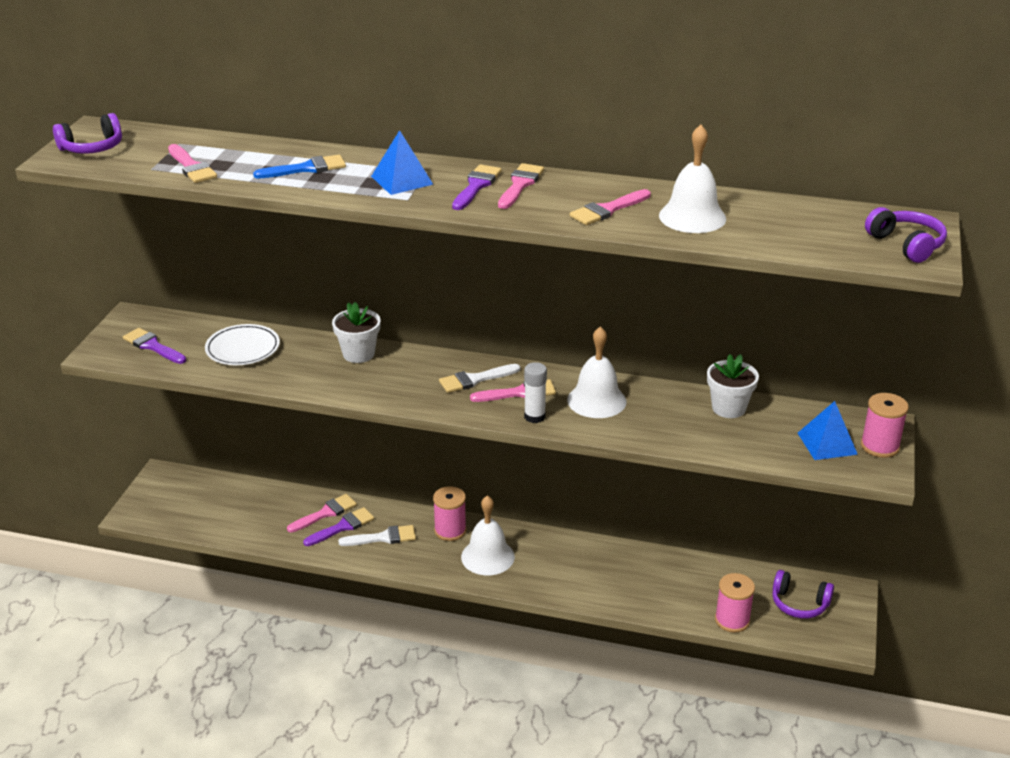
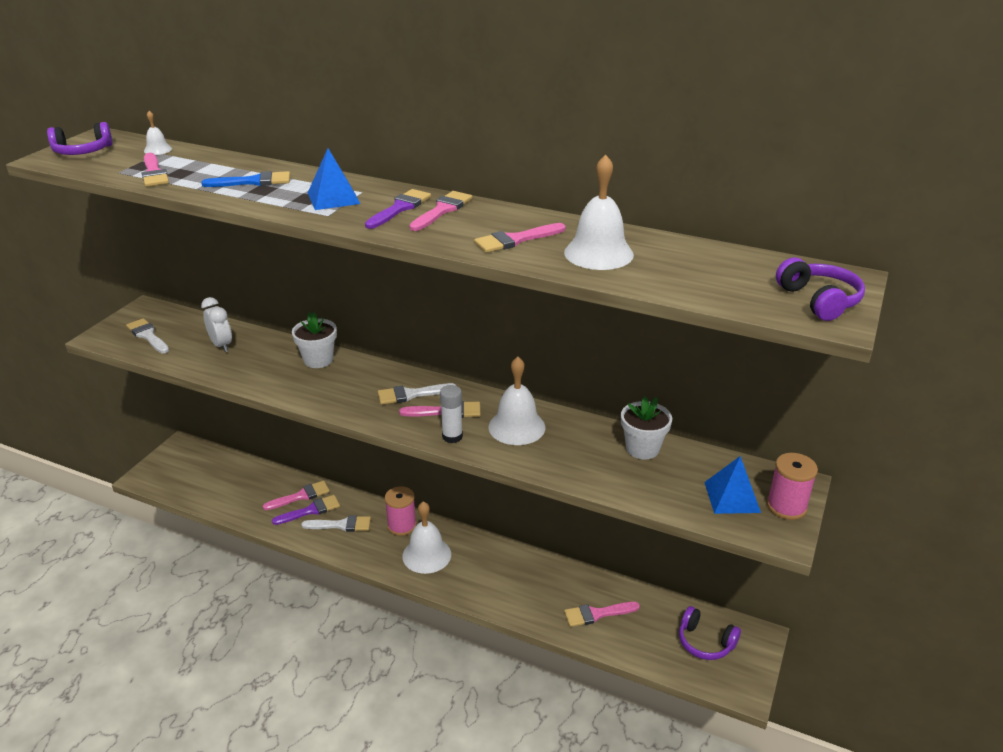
camera: 10 degrees right, 0 degrees up
purple brush [123,328,186,364] -> white brush [126,318,169,353]
white plate [205,324,280,365] -> white clock [201,297,232,352]
pink spool [715,573,755,633] -> none
none -> white bell [144,111,172,155]
none -> pink brush [564,602,640,627]

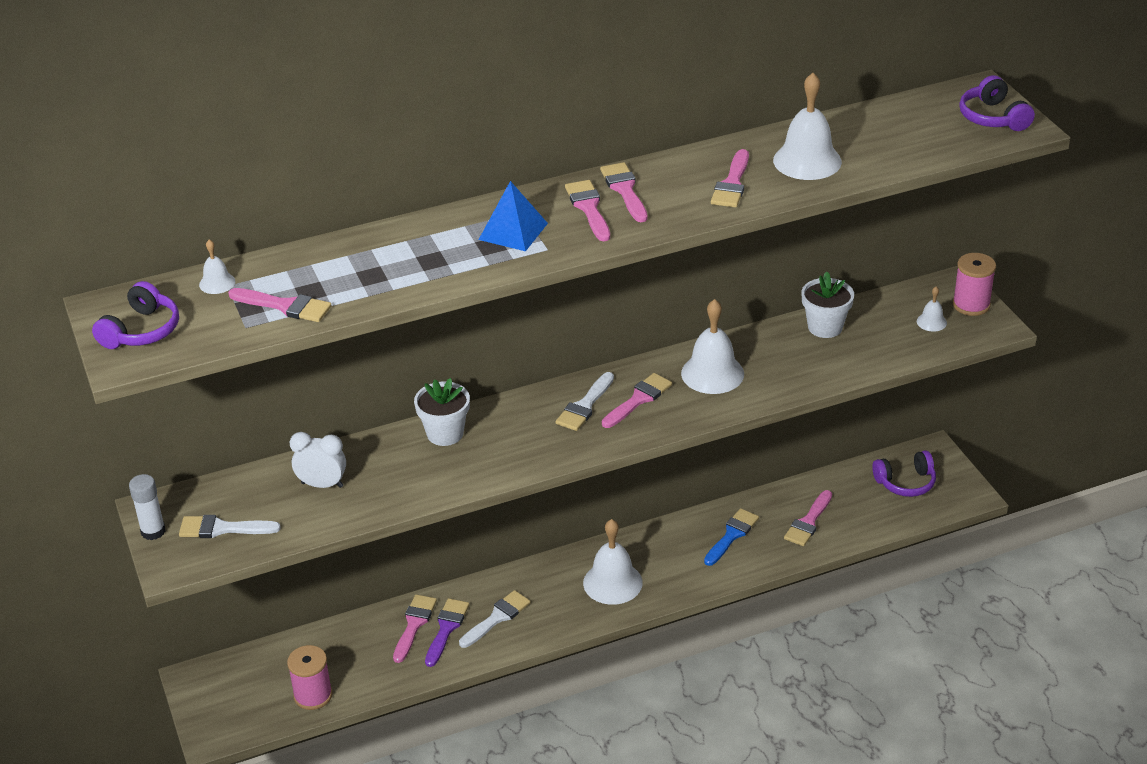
camera: 45 degrees left, 5 degrees up
blue brush [201,171,290,187] -> blue brush moved to [704,508,759,566]
purple brush [365,189,431,229] -> pink brush [565,180,610,241]
pink spool [385,486,417,536] -> pink spool moved to [287,645,333,710]
white glue stick [440,385,463,443] -> white glue stick moved to [129,474,166,540]
blue pyramid [704,456,761,514] -> white bell [917,287,947,331]
purple headphones [776,258,865,321] -> purple headphones turned 135 degrees counterclockwise [959,75,1035,131]

